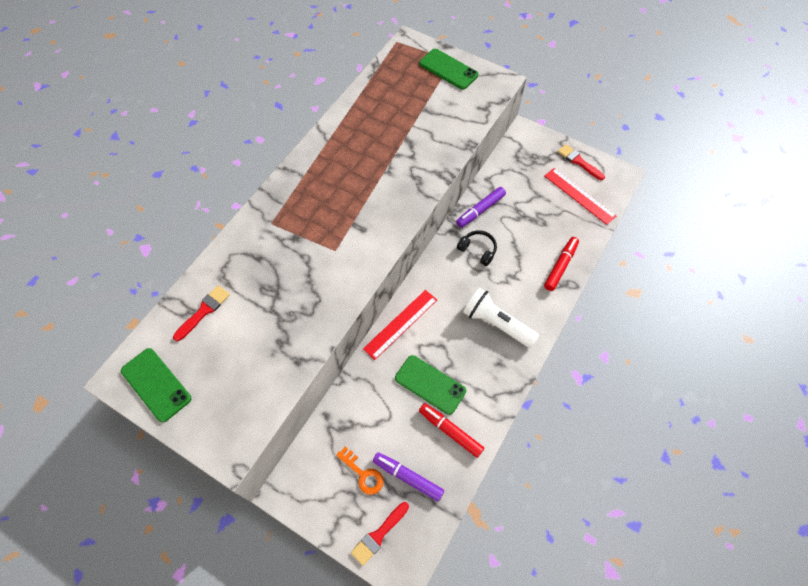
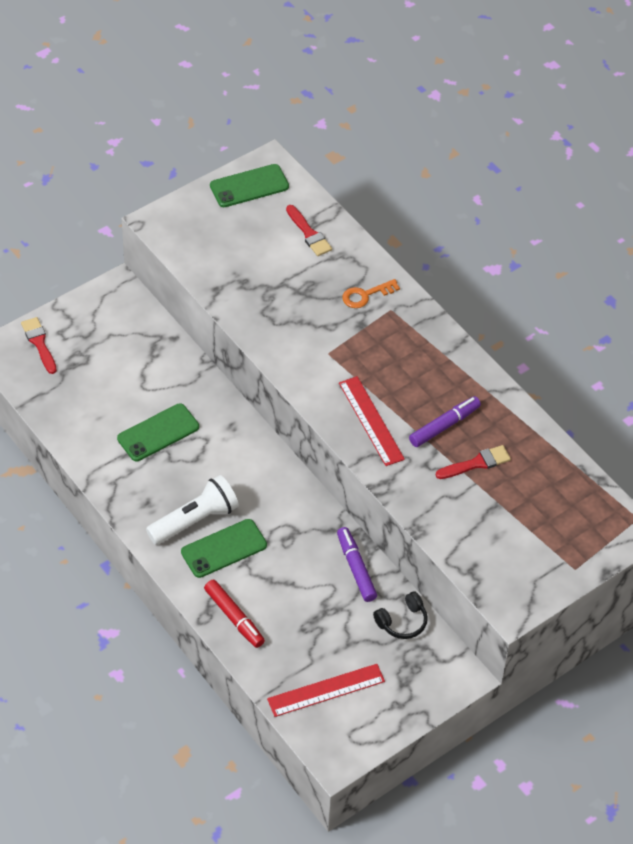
camera: 110 degrees right, 10 degrees down
orange key [336,447,384,495] -> orange key moved to [342,279,400,308]
red ruler [363,290,437,360] -> red ruler moved to [339,376,405,466]
purple marker [373,452,444,502] -> purple marker moved to [409,396,481,447]
green phone [419,49,479,90] -> green phone moved to [181,519,267,578]
red marker [419,403,484,458] -> none
black headphones [457,230,497,266] -> black headphones moved to [373,591,428,639]
red brush [558,144,605,180] -> red brush moved to [435,445,511,479]

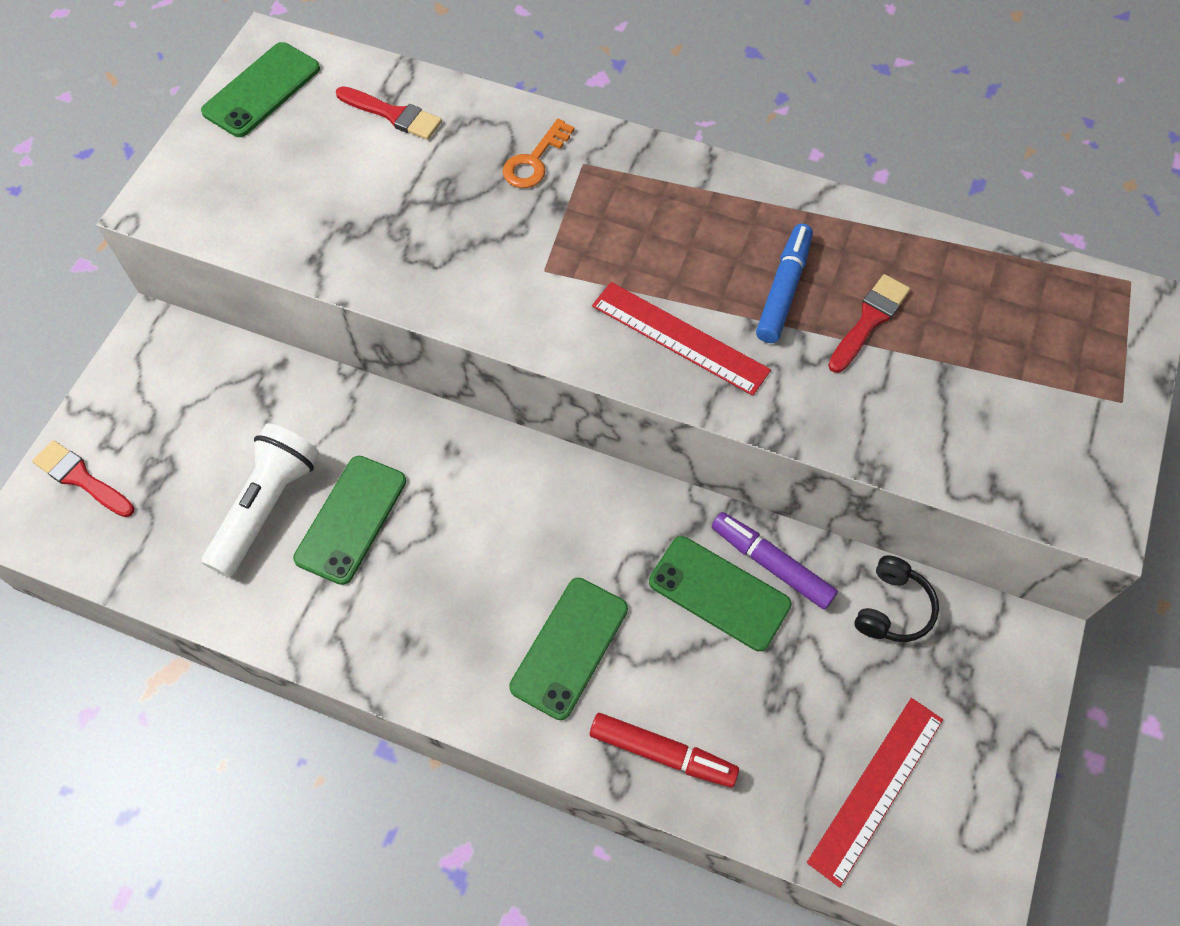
camera: 30 degrees left, 10 degrees up
white flashlight [146,475,239,545] -> white flashlight moved to [202,423,319,577]
purple marker [409,396,481,447] -> blue marker [756,224,813,343]
none -> green phone [649,536,792,651]

